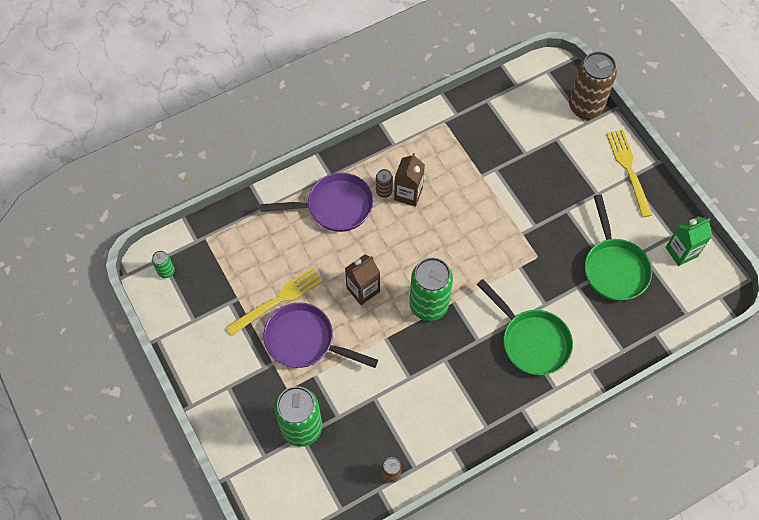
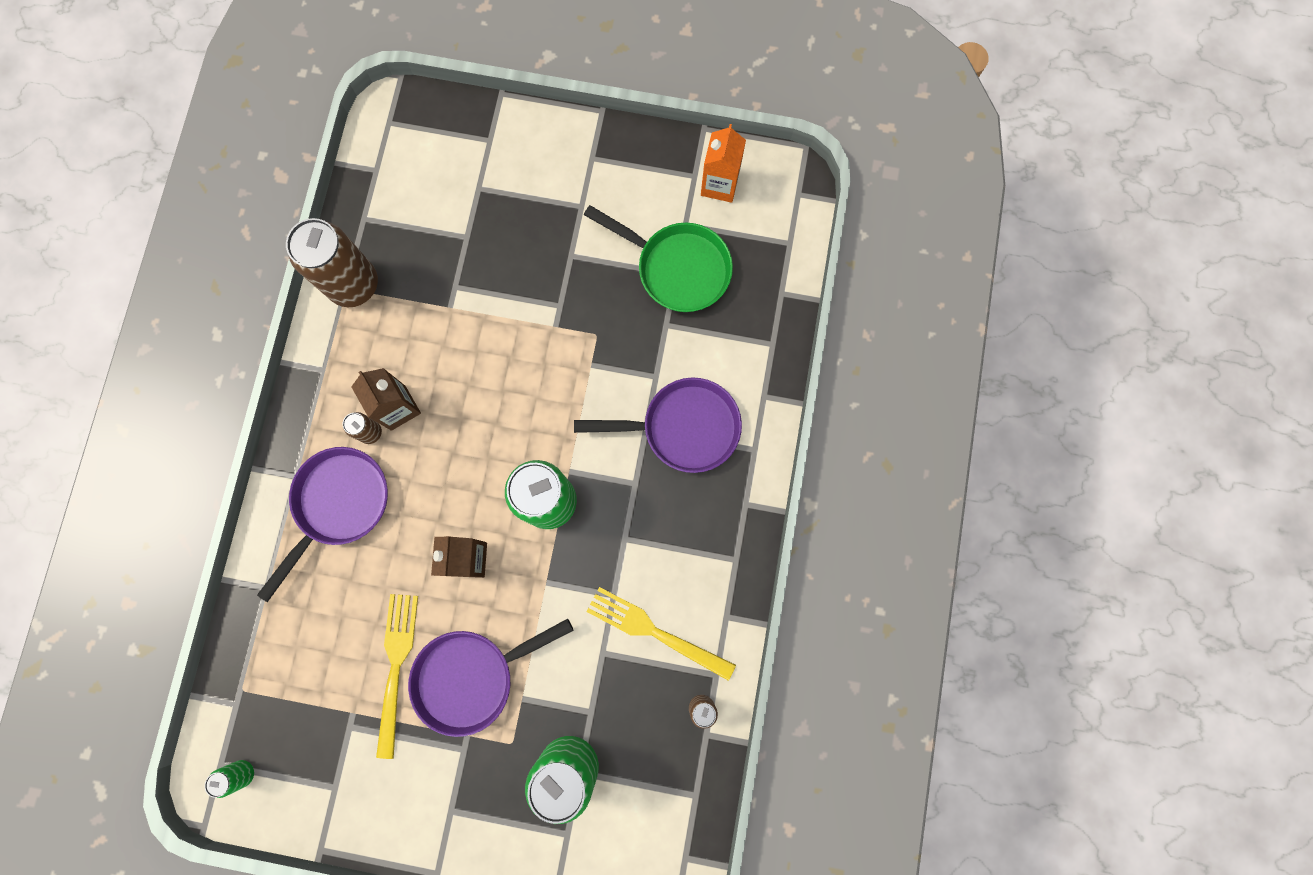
camera: 50 degrees left, 15 degrees up
green pan [477,279,573,375] -> purple pan [574,378,742,473]
brown can [569,51,617,119] -> brown can moved to [286,218,378,307]
yellow fork [606,130,652,217] -> yellow fork moved to [586,587,736,681]
green carton [665,216,712,266] -> orange carton [701,124,746,203]

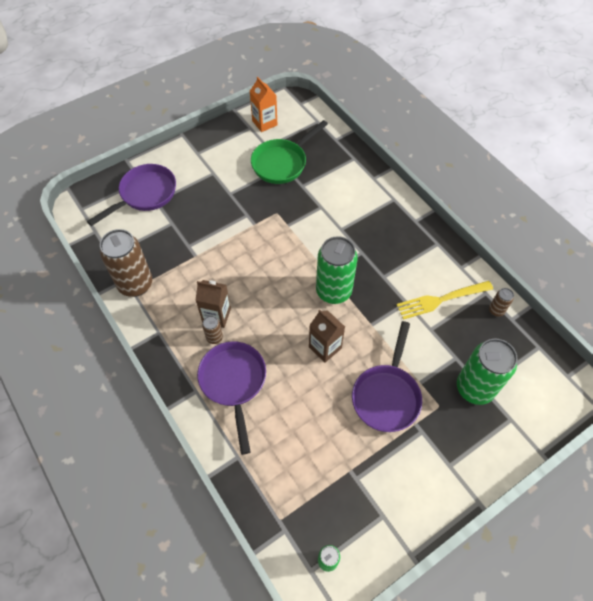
camera: 45 degrees left, 20 degrees down
yellow fork [376,594,418,759] -> none
purple pan [574,378,742,473] -> purple pan moved to [87,164,176,226]
green pan [584,205,733,312] -> green pan turned 150 degrees clockwise [251,120,328,184]

